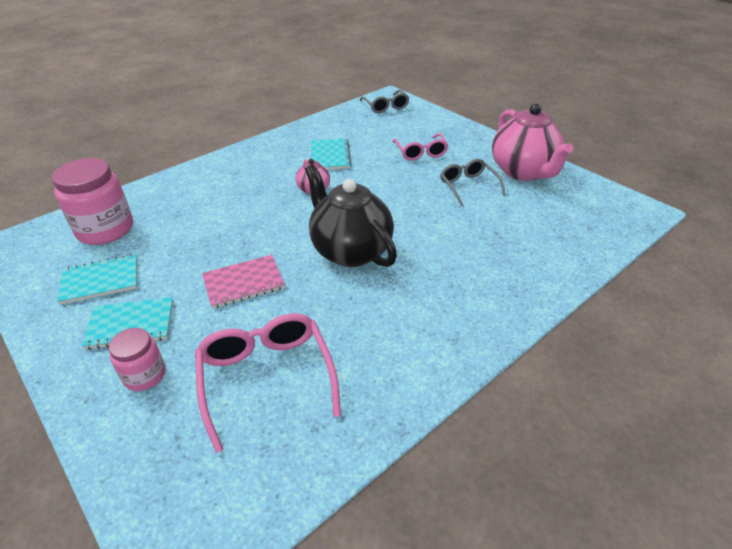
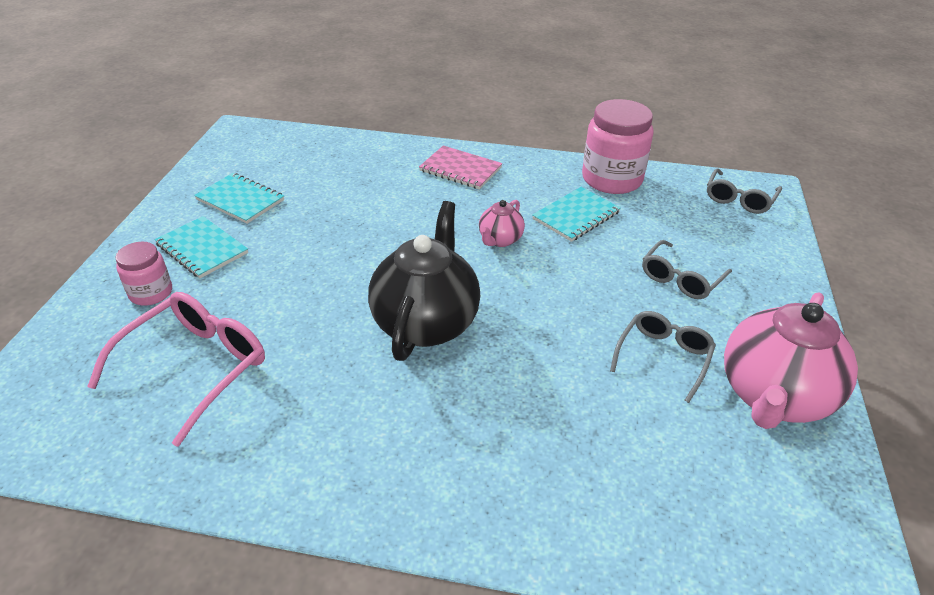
camera: 50 degrees right, 0 degrees up
pink jar [52,158,133,245] -> pink jar moved to [582,99,654,194]
pink notebook [202,255,285,309] -> pink notebook moved to [419,146,502,190]
pink glasses [393,133,448,160] -> grey glasses [642,240,732,299]

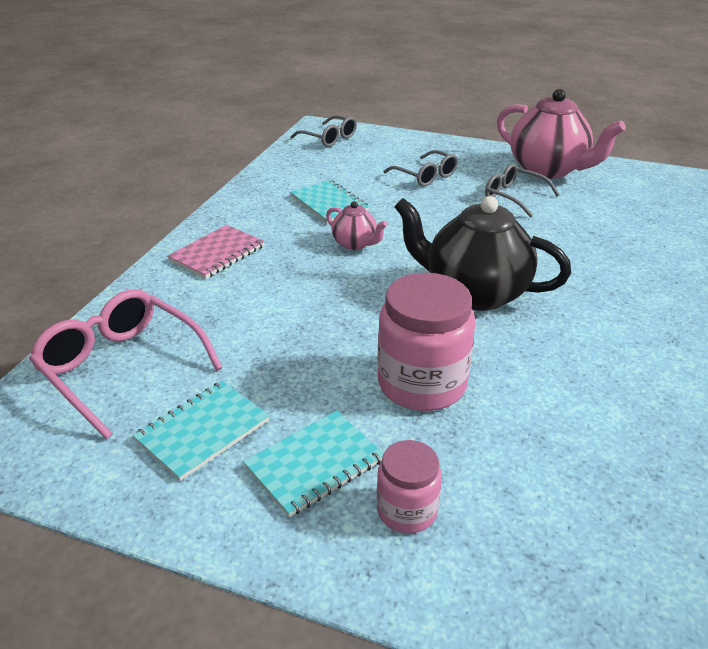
camera: 80 degrees left, 5 degrees down
pink glasses [87,292,265,447] -> pink glasses moved to [29,289,223,439]
pink jar [582,99,654,194] -> pink jar moved to [377,273,476,411]

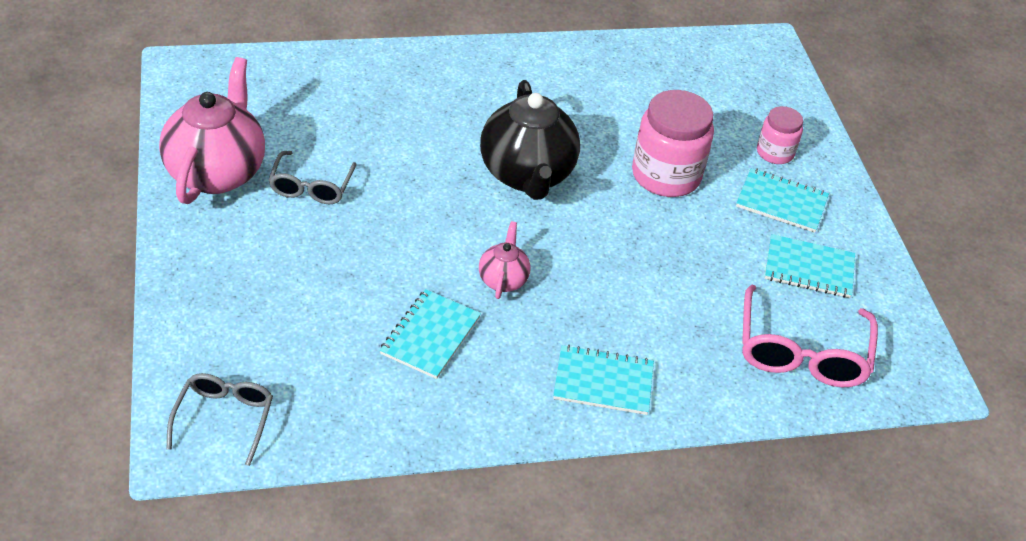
camera: 125 degrees left, 10 degrees up
pink notebook [167,225,265,279] -> turquoise notebook [553,345,654,415]
grey glasses [383,150,458,187] -> none

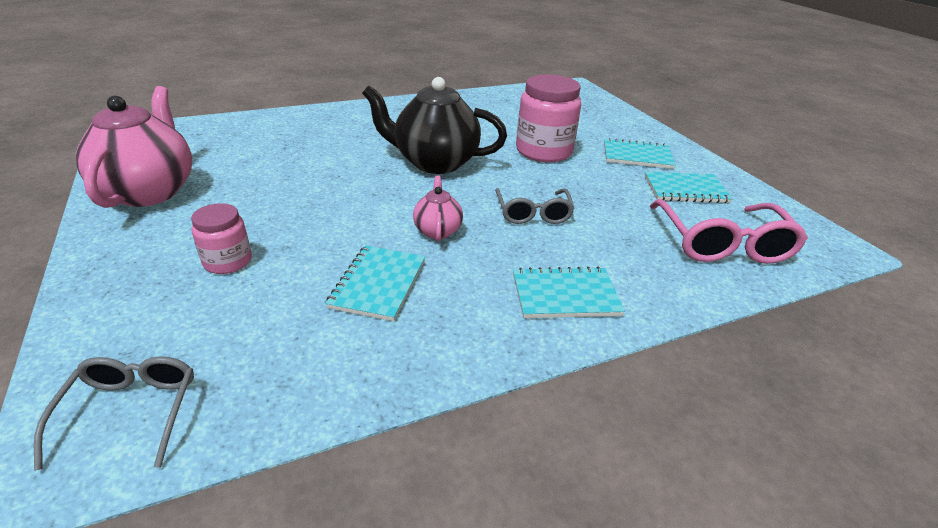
camera: 10 degrees left, 10 degrees down
grey glasses [269,151,356,204] -> grey glasses moved to [495,188,575,224]
black teapot [480,80,580,200] -> black teapot turned 120 degrees clockwise [362,77,507,174]
pink jar [757,106,803,164] -> pink jar moved to [191,203,252,274]

